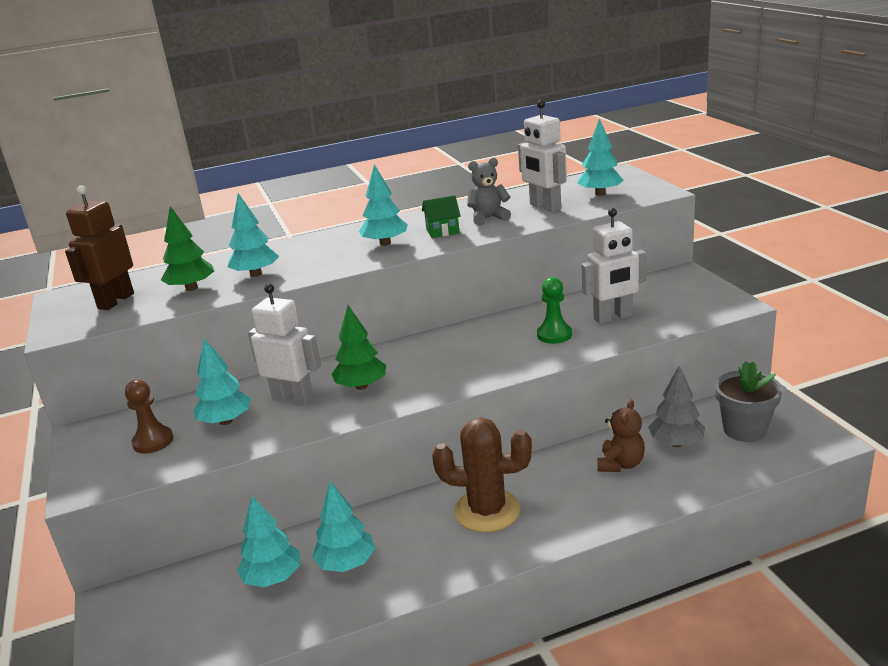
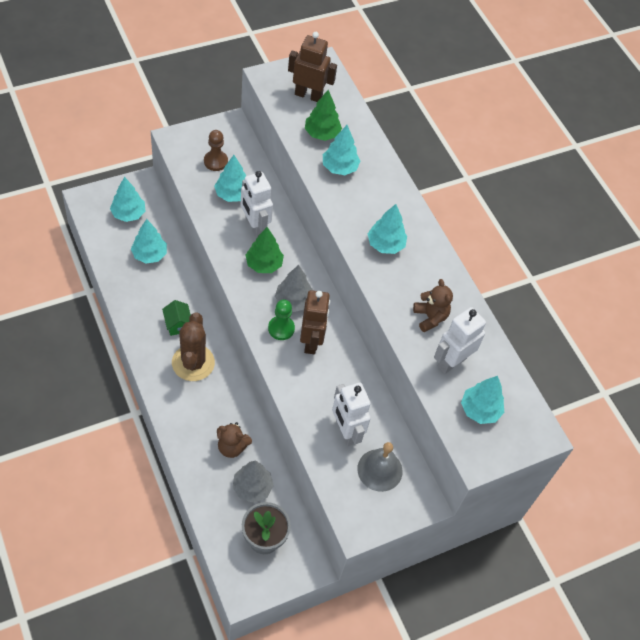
camera: 75 degrees right, 30 degrees up
white robot [248,284,321,405] -> white robot turned 135 degrees clockwise [241,171,273,238]
turquoise tree [312,482,375,572] -> turquoise tree moved to [110,177,145,222]
green house [422,195,461,238] -> green house moved to [162,300,191,336]
grey teddy bear [467,158,511,226] -> brown teddy bear [413,279,453,332]
green pawn [537,277,572,344] -> green pawn moved to [268,299,295,340]
none -> grey tree [275,265,312,312]
none -> brown robot [300,290,330,354]
none -> grey bell [357,442,403,492]

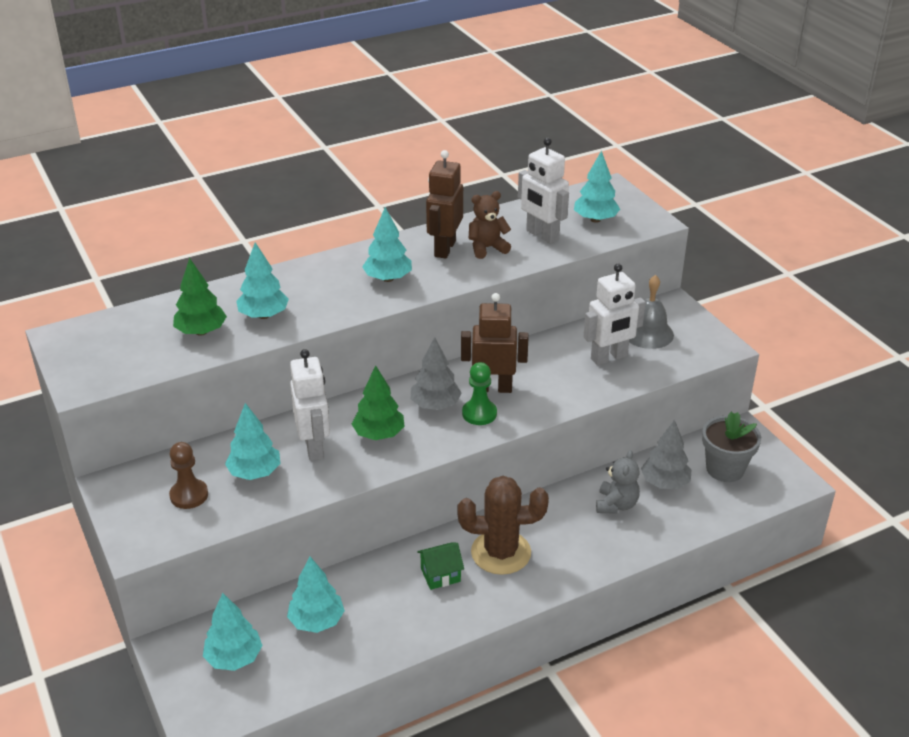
camera: 85 degrees left, 20 degrees down
brown teddy bear [217,422,252,458] -> grey teddy bear [596,450,640,514]
white robot [241,171,273,238] -> white robot turned 75 degrees counterclockwise [290,349,330,461]
brown robot [288,32,337,102] -> brown robot moved to [426,150,463,259]

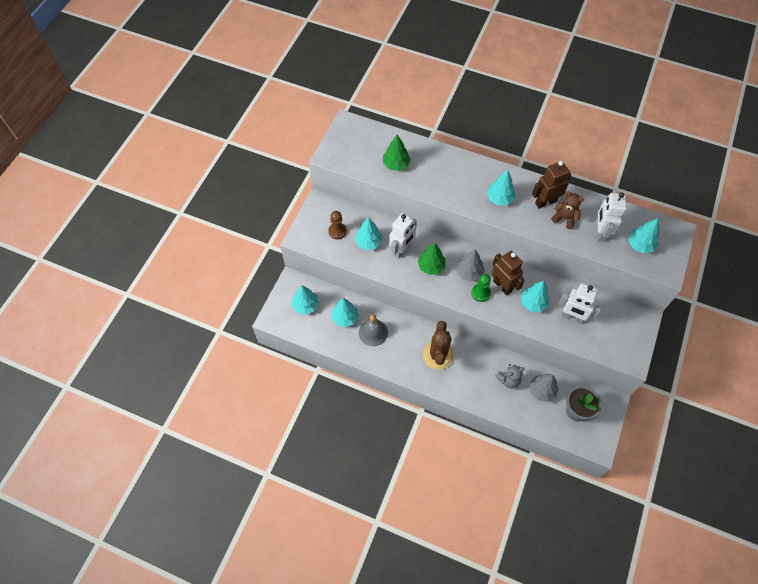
camera: 50 degrees right, 25 degrees up
turquoise tree [236,242,289,319] -> turquoise tree moved to [521,281,550,312]
green house [417,542,464,590] -> none
brown cactus [458,476,549,575] -> brown cactus turned 45 degrees clockwise [423,321,454,370]
grey bell [629,275,674,349] -> grey bell moved to [359,315,388,346]

